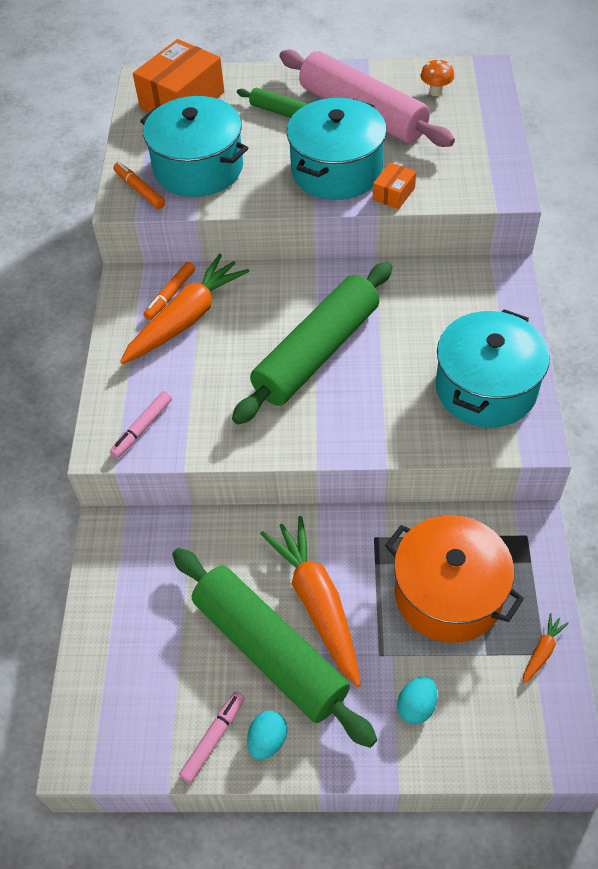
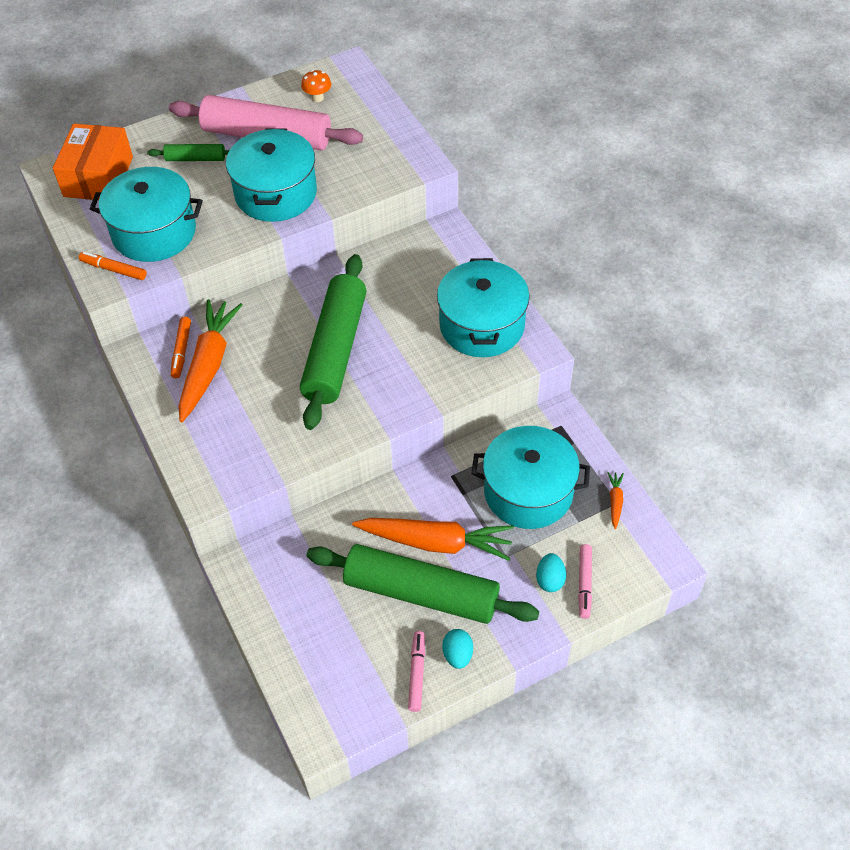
camera: 30 degrees left, 0 degrees up
pink marker [110,391,172,458] -> pink marker moved to [578,544,592,619]
orange carrot [260,516,361,687] -> orange carrot turned 150 degrees clockwise [352,518,514,561]
orange box [373,162,416,209] -> none
orange pot [385,515,524,643] -> turquoise pot [471,426,590,529]

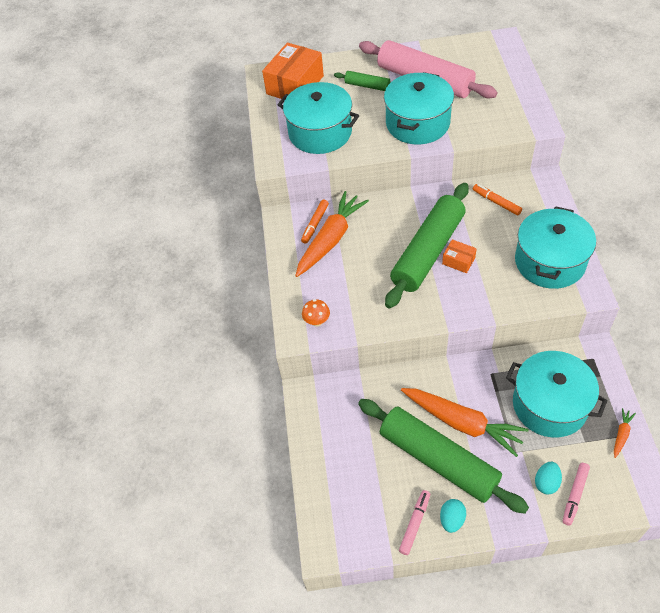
camera: 25 degrees right, 0 degrees up
orange marker [79,252,146,280] -> orange marker moved to [473,184,522,215]
orange mushroom [301,70,331,102] -> orange mushroom moved to [302,299,330,326]
none -> orange box [442,239,477,273]

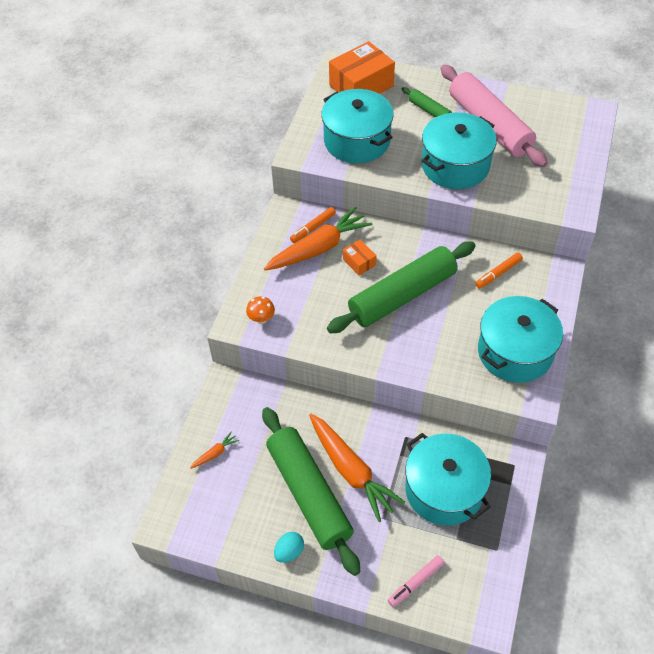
camera: 20 degrees right, 0 degrees up
pink marker [399,490,430,555] -> none
orange box [442,239,477,273] -> orange box moved to [343,239,377,275]
orange marker [473,184,522,215] -> orange marker turned 105 degrees counterclockwise [475,253,523,289]
turquoise egg [535,462,562,494] -> none
orange carrot [614,408,636,458] -> orange carrot moved to [190,431,239,469]

